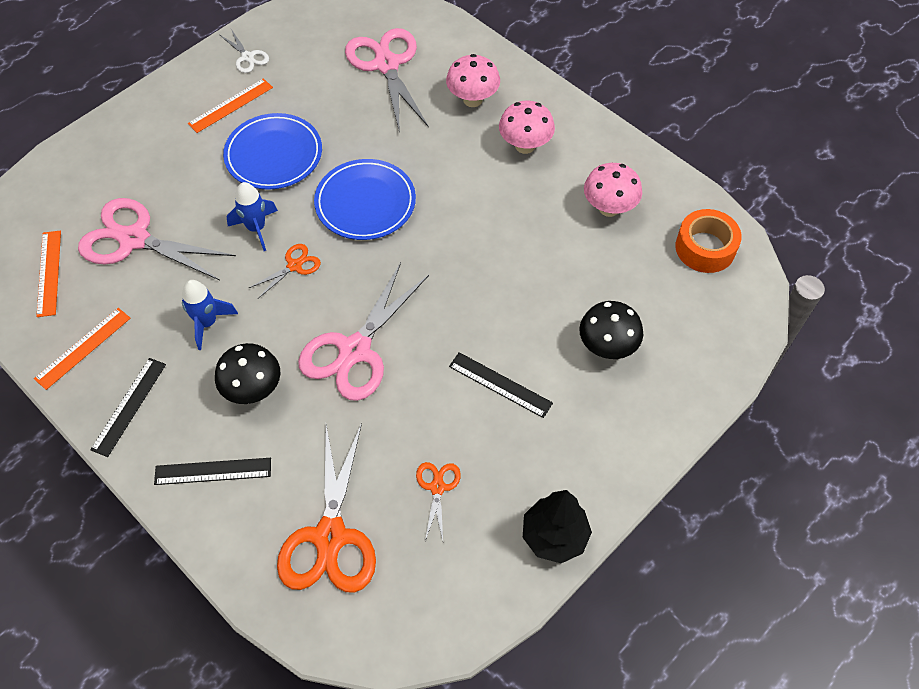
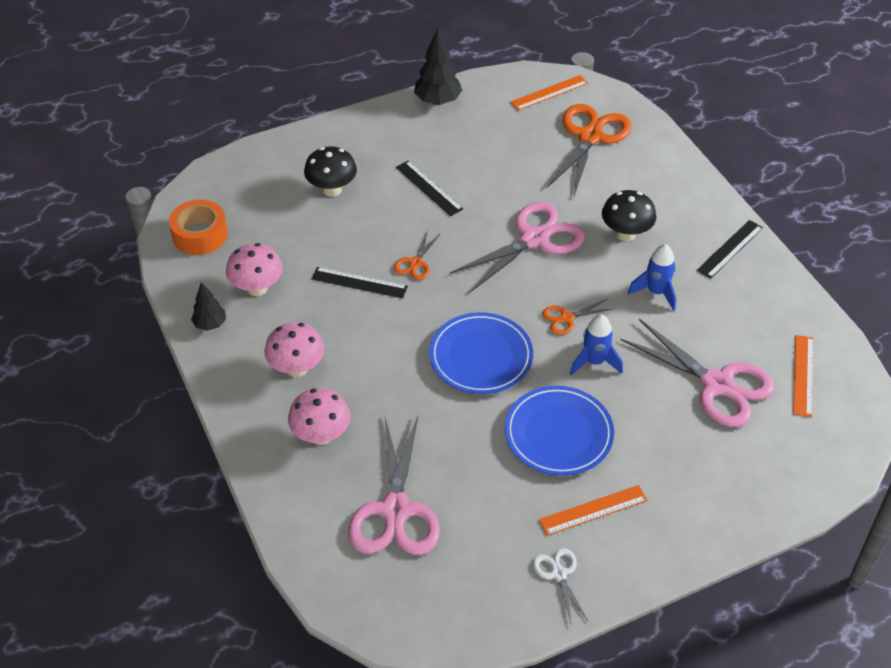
camera: 160 degrees left, 10 degrees down
orange ruler [34,308,131,390] -> orange ruler moved to [511,75,588,111]
black ruler [154,458,271,485] -> black ruler moved to [312,267,408,298]
orange scissors [416,462,461,541] -> orange scissors moved to [394,230,441,280]
none -> black tree [191,282,226,331]

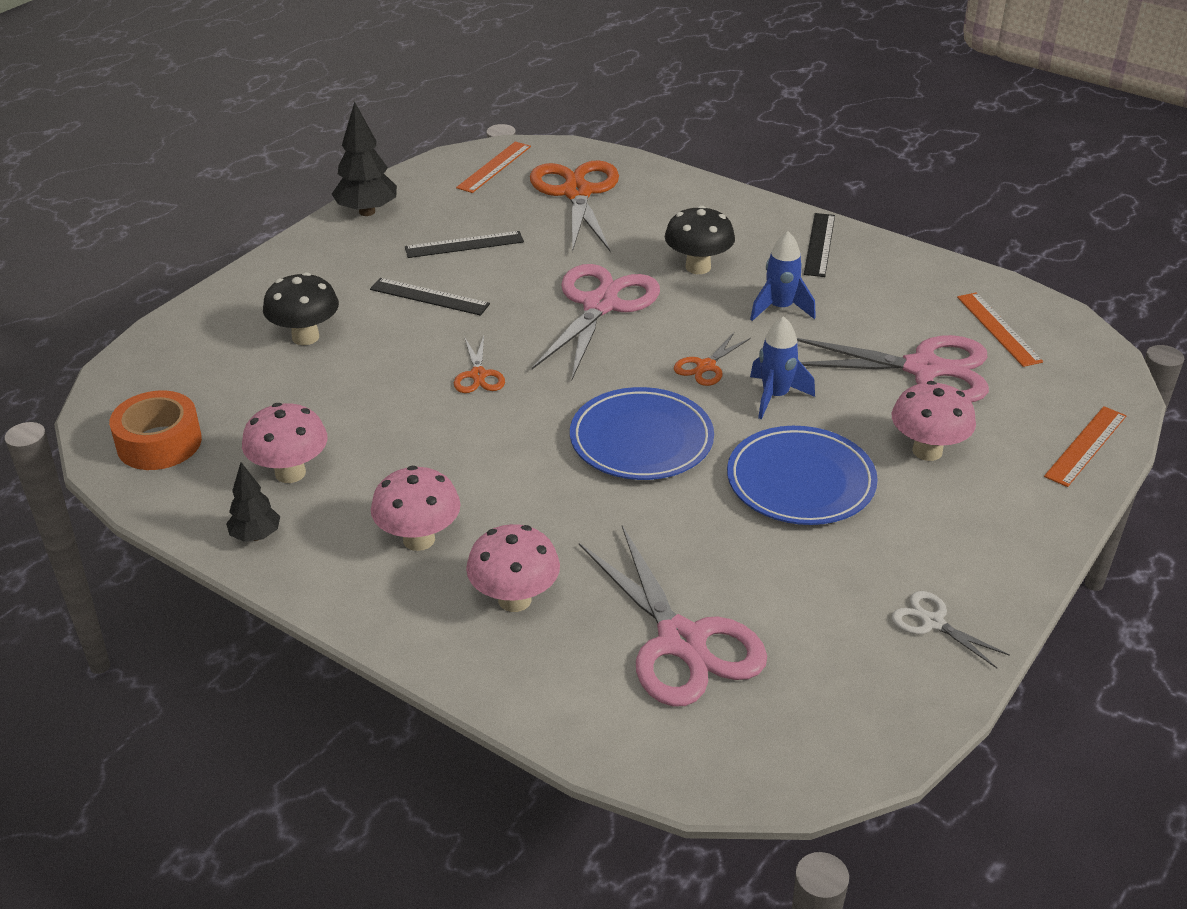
camera: 30 degrees left, 10 degrees down
black ruler [312,267,408,298] -> black ruler moved to [405,231,524,258]
orange ruler [539,485,647,536] -> orange ruler moved to [1044,406,1127,487]
none -> pink mushroom [892,381,976,461]

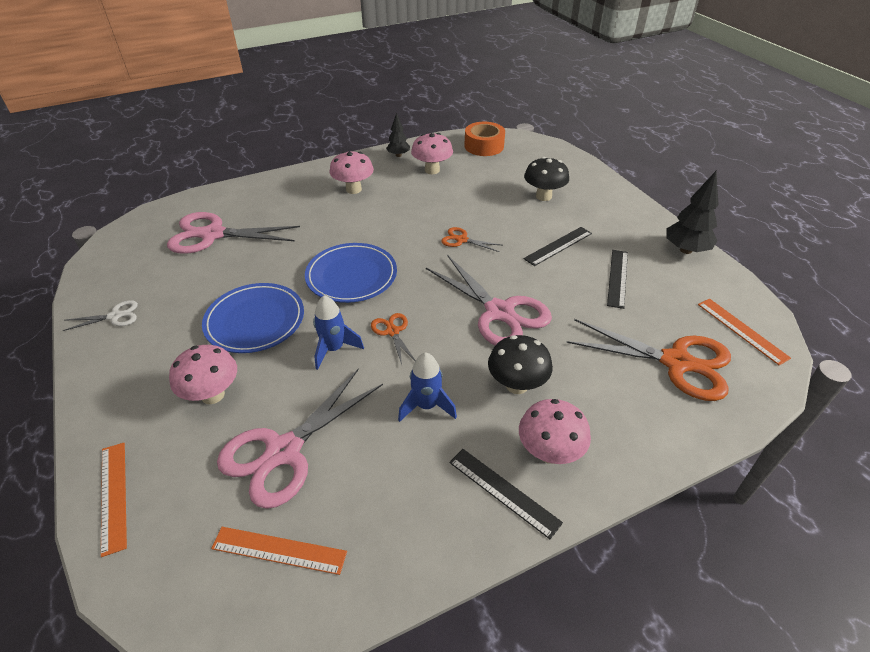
camera: 120 degrees right, 5 degrees up
pink mushroom [466,524,560,612] -> pink mushroom moved to [519,399,591,464]

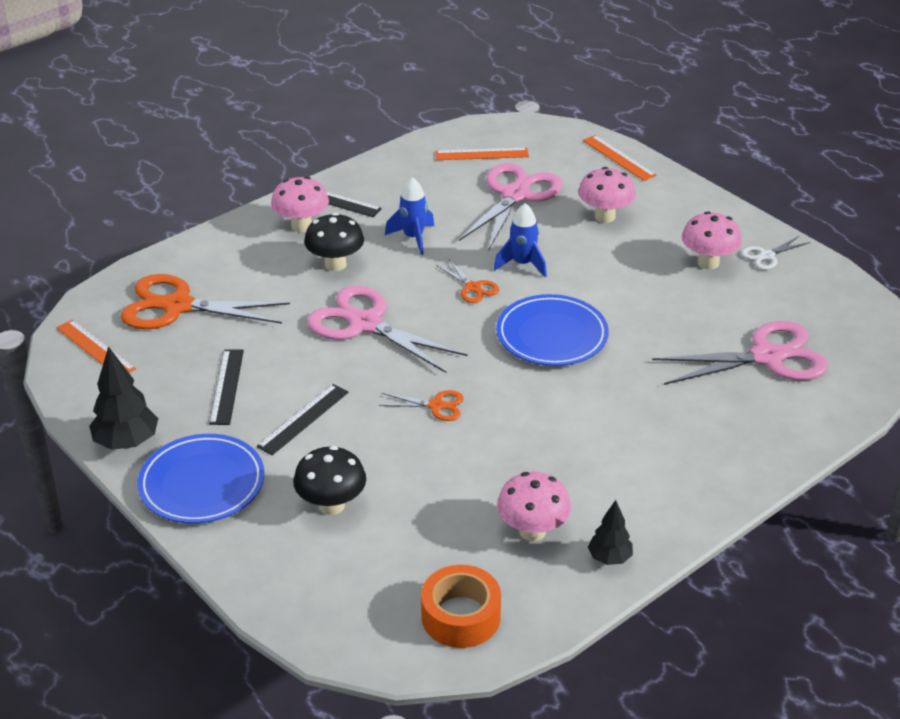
camera: 165 degrees right, 5 degrees down
blue plate [202,283,304,353] -> blue plate moved to [137,434,265,524]
pink mushroom [330,151,374,194] -> pink mushroom moved to [682,211,742,269]

